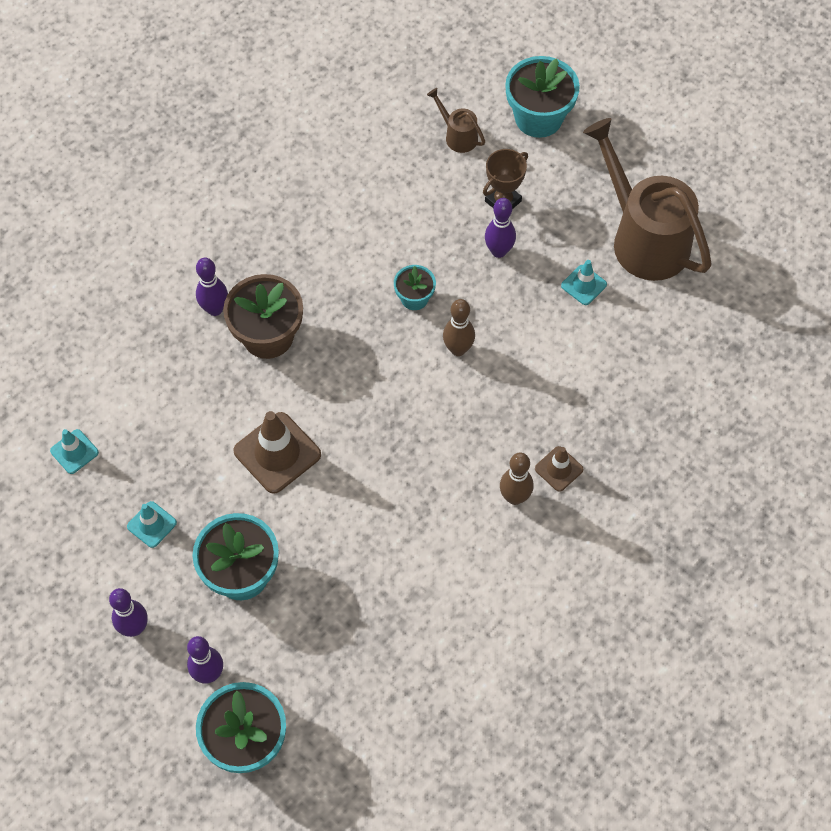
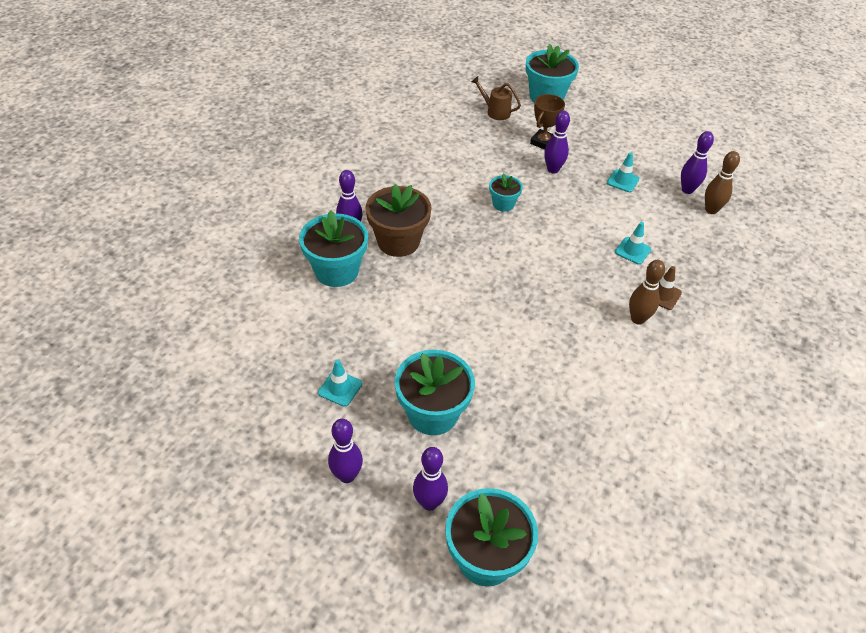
camera: 15 degrees left, 15 degrees down
turquoise traffic cone [50,429,99,474] -> turquoise traffic cone moved to [615,222,651,264]
brown traffic cone [233,411,321,494] -> none
brown bowling pin [443,299,475,356] -> brown bowling pin moved to [705,151,740,214]
brown watering can [583,118,712,281] -> none
none -> turquoise flower pot [299,210,368,287]
none -> purple bowling pin [681,131,714,194]

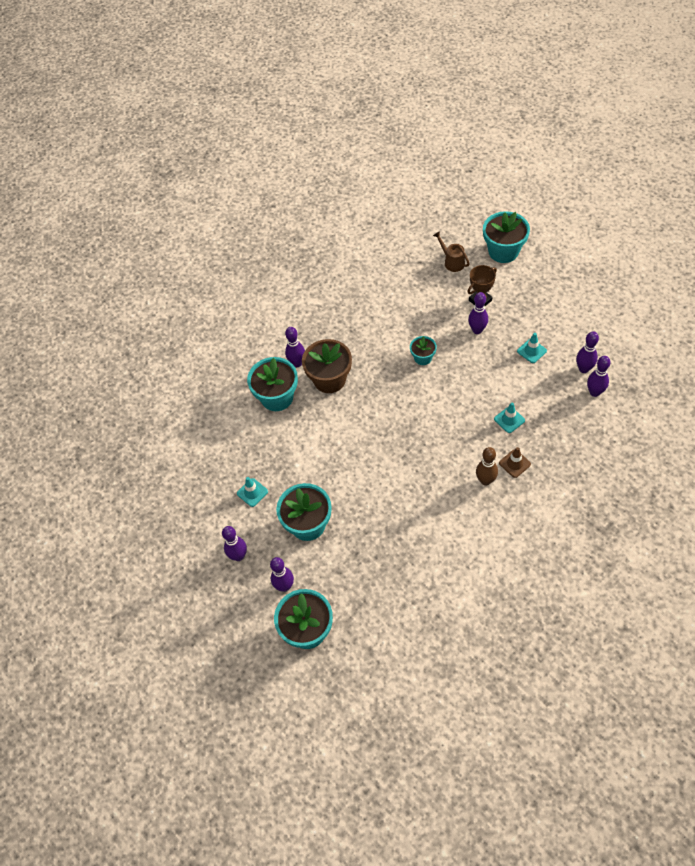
camera: 25 degrees right, 10 degrees up
brown bowling pin [705,151,740,214] -> purple bowling pin [587,356,611,397]

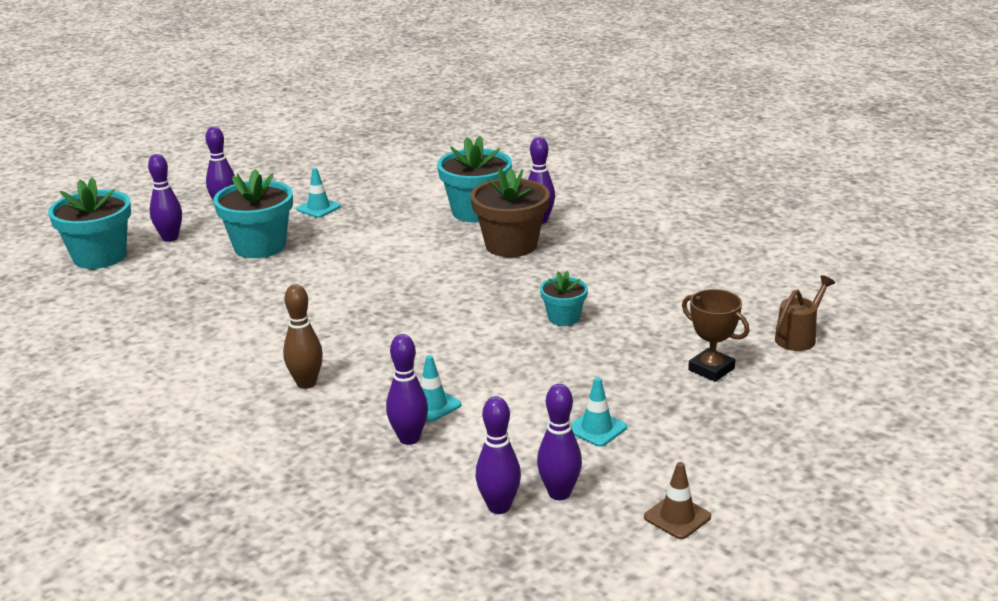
camera: 80 degrees right, 30 degrees down
purple bowling pin [468,292,488,334] -> purple bowling pin moved to [386,334,428,445]
turquoise flower pot [483,211,530,263] -> none
brown traffic cone [499,447,531,478] -> brown traffic cone moved to [644,462,711,539]

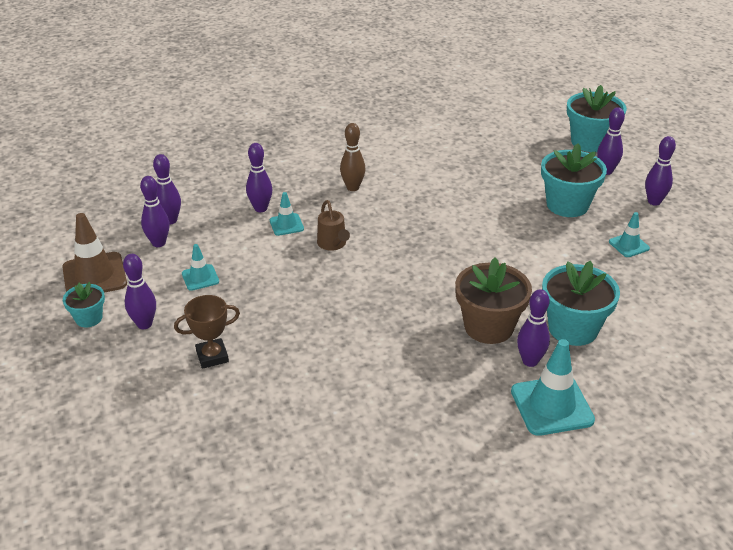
camera: 115 degrees right, 10 degrees up
turquoise flower pot [540,271,588,326] -> turquoise flower pot moved to [63,282,105,327]
brown traffic cone [644,462,711,539] -> brown traffic cone [62,213,127,293], size x1.82
brown watering can [775,275,835,351] -> brown watering can moved to [317,200,350,251]
none -> purple bowling pin [123,254,156,329]
none -> turquoise traffic cone [511,339,595,436]

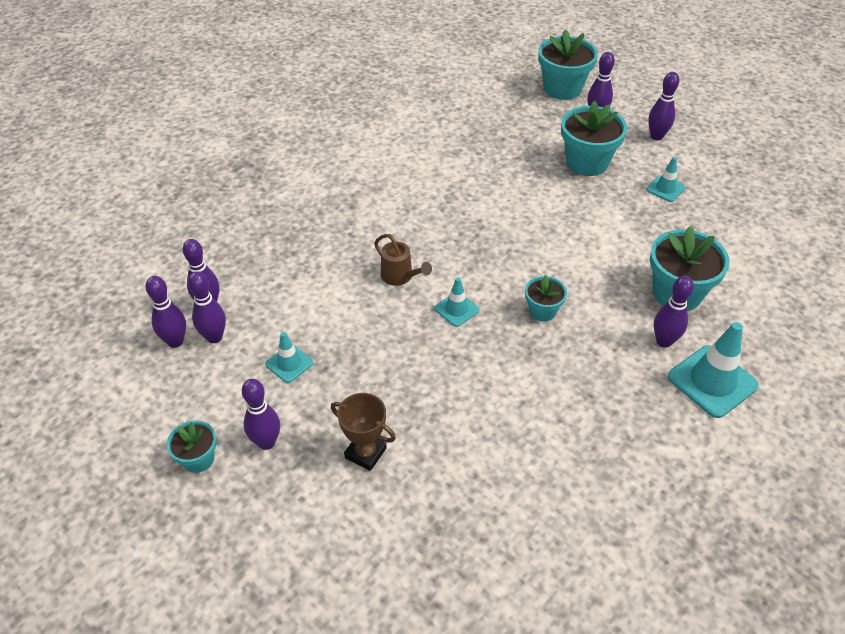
camera: 25 degrees left, 10 degrees up
brown traffic cone [62,213,127,293] -> none
brown trophy [174,295,240,369] -> brown trophy turned 75 degrees clockwise [331,393,396,471]
purple bowling pin [246,143,272,212] -> purple bowling pin moved to [145,276,186,348]
turquoise traffic cone [270,192,304,236] -> turquoise traffic cone moved to [434,277,479,327]
brown bowling pin [340,123,365,191] -> none
brown flower pot [455,258,532,344] -> none
none -> turquoise flower pot [525,275,567,321]

